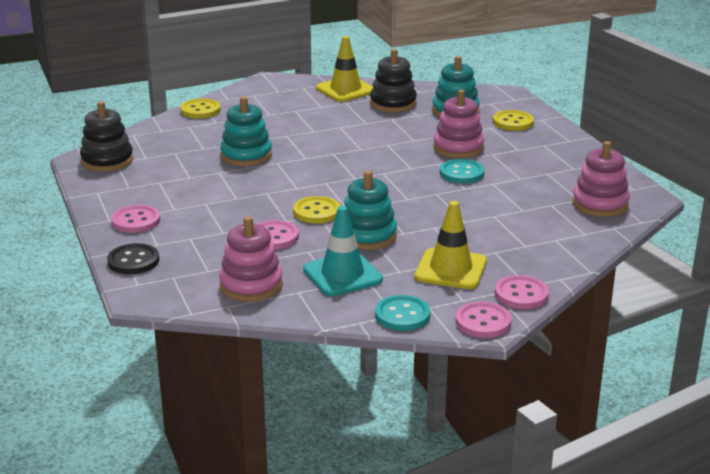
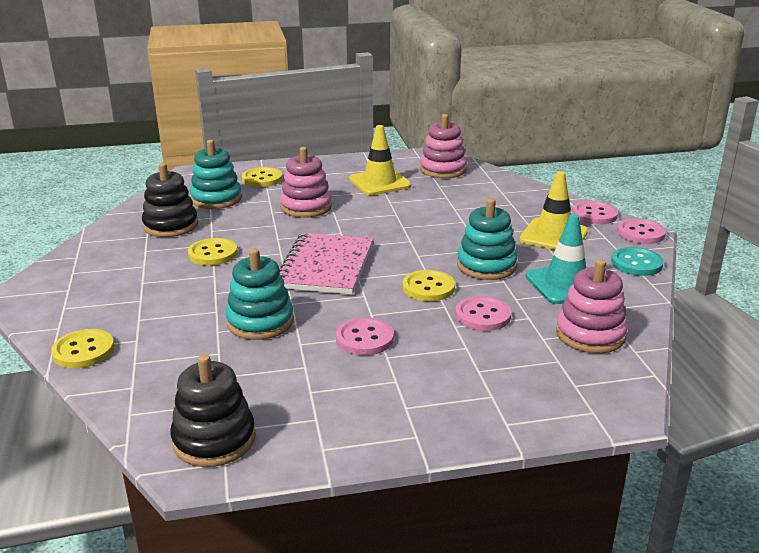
camera: 80 degrees left, 0 degrees up
black button [107,243,159,274] -> none
pink button [111,205,160,233] -> pink button moved to [336,317,394,355]
yellow traffic cone [316,36,373,102] -> yellow traffic cone moved to [349,125,411,195]
turquoise button [440,159,484,183] -> none
none -> yellow button [188,238,238,266]
none -> pink notebook [279,233,373,295]

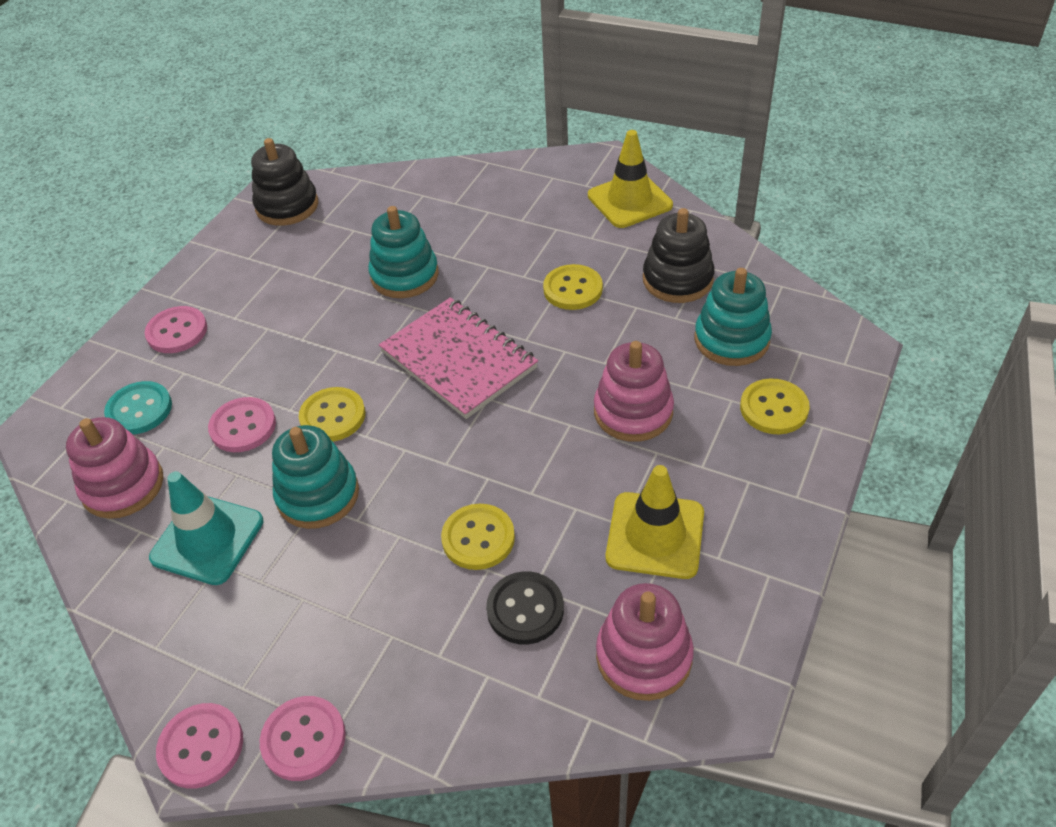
camera: 130 degrees right, 20 degrees up
yellow button [51,329,114,368] -> yellow button moved to [441,504,515,570]
pink button [336,317,394,355] -> pink button moved to [145,306,207,353]
yellow traffic cone [519,171,588,250] -> yellow traffic cone moved to [588,130,673,228]
turquoise button [611,247,664,276] -> turquoise button moved to [104,381,172,435]
none -> black button [486,571,564,644]

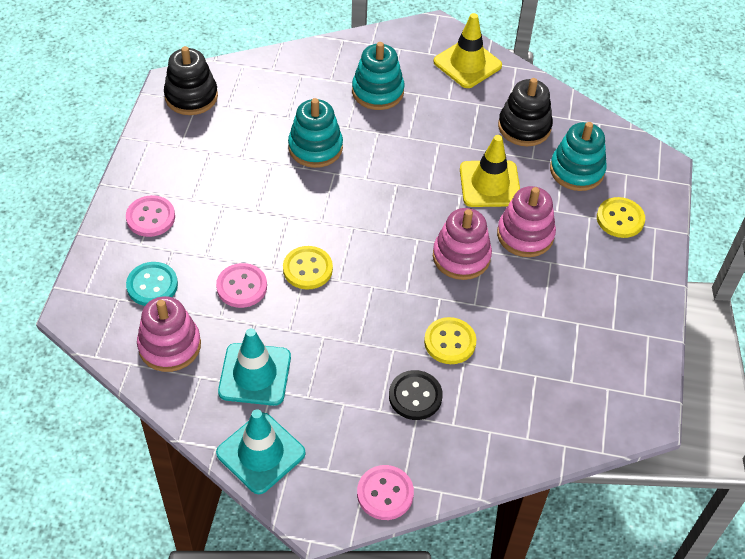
camera: 20 degrees left, 5 degrees up
pink button [156,703,243,789] -> none
turquoise stacking toy [272,425,359,529] -> turquoise stacking toy moved to [352,42,405,110]
pink notebook [379,297,538,419] -> none
black button [486,571,564,644] -> black button moved to [389,370,443,420]
yellow button [543,264,603,310] -> none
pink stacking toy [596,583,694,701] -> pink stacking toy moved to [433,208,492,280]
yellow traffic cone [606,465,704,579] -> yellow traffic cone moved to [460,135,520,207]
none -> turquoise traffic cone [216,409,305,494]

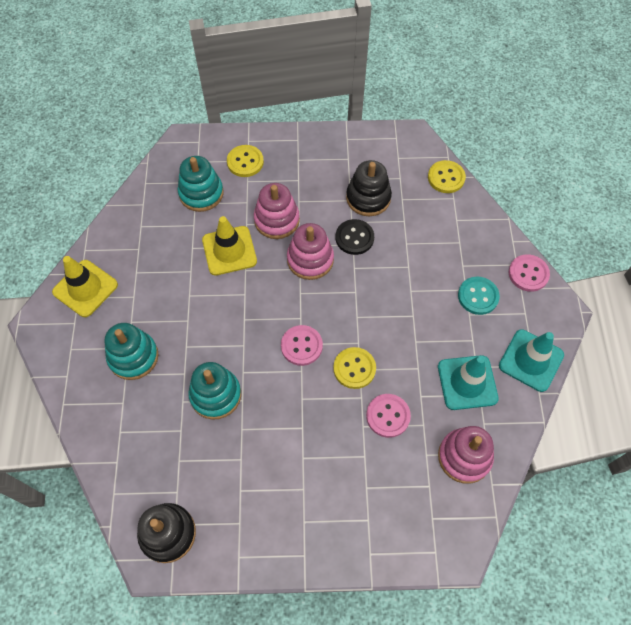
camera: 100 degrees left, 10 degrees up
pink button [126,195,175,237] -> pink button moved to [281,325,323,366]
turquoise button [126,262,178,306] -> turquoise button moved to [458,277,500,315]
black button [389,370,443,420] -> black button moved to [336,219,374,255]
yellow button [424,317,476,364] -> yellow button moved to [428,160,466,193]
black stacking toy [498,78,553,146] -> black stacking toy moved to [346,160,392,216]

